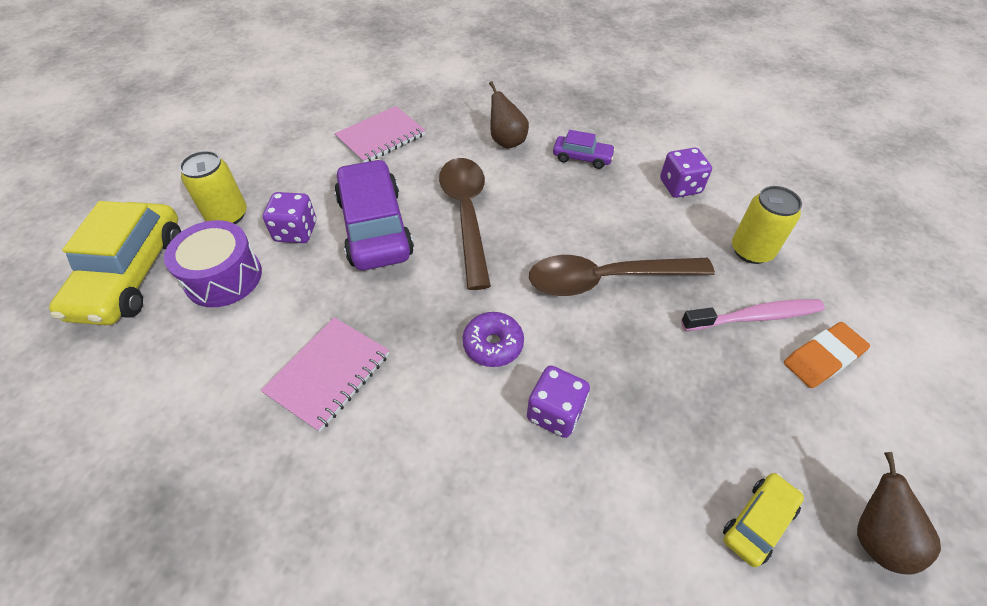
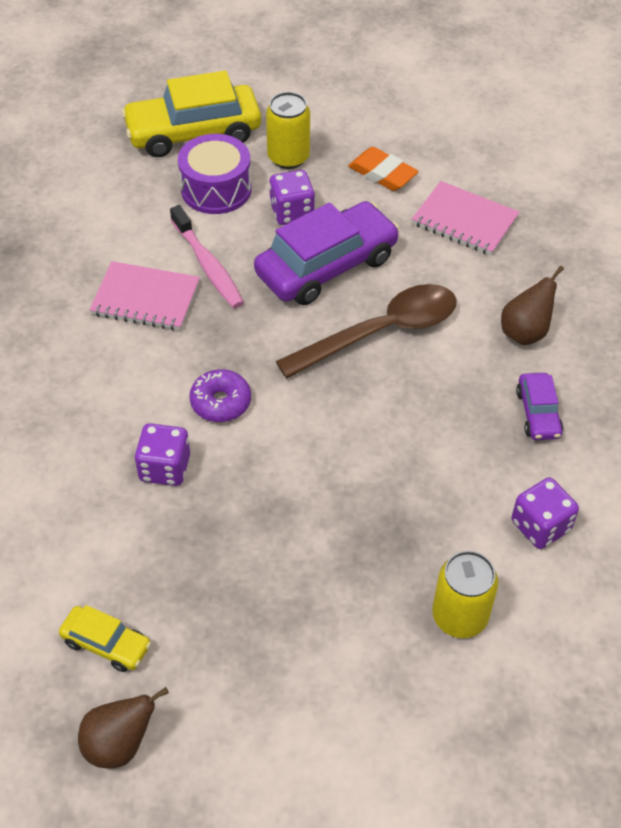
camera: 70 degrees right, 0 degrees up
brown spoon [529,255,715,296] -> none
pink toothbrush [681,299,825,331] -> pink toothbrush moved to [170,205,244,308]
orange eraser [784,322,870,388] -> orange eraser moved to [348,147,419,191]

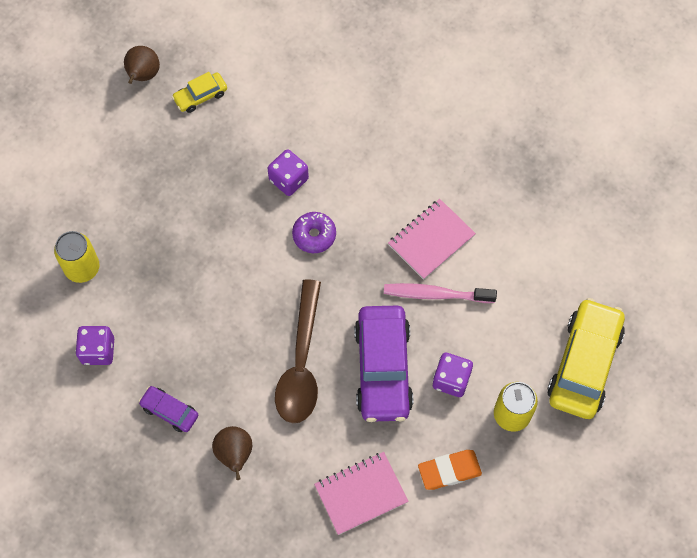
camera: 125 degrees right, 15 degrees up
purple drum [178,134,252,214] -> none

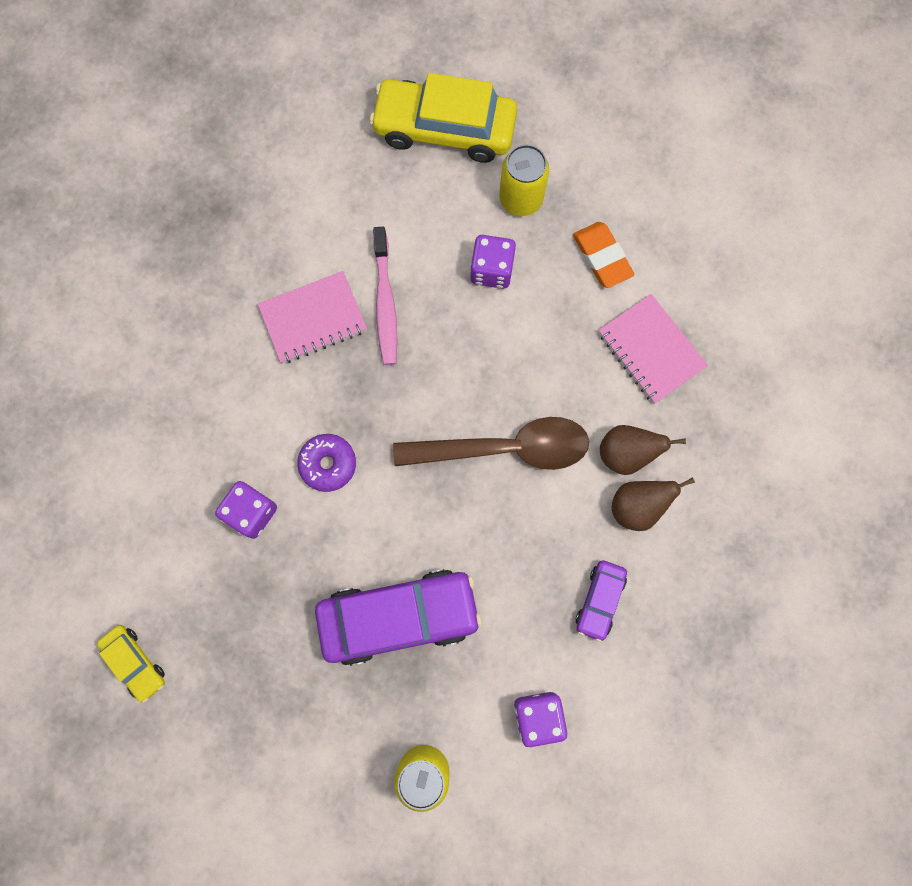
camera: 100 degrees left, 10 degrees up
brown pear [124,46,160,84] -> brown pear moved to [600,425,686,475]
purple car [354,306,413,422] -> purple car moved to [315,569,482,666]
pink notebook [388,199,476,280] -> pink notebook turned 60 degrees counterclockwise [258,271,367,364]

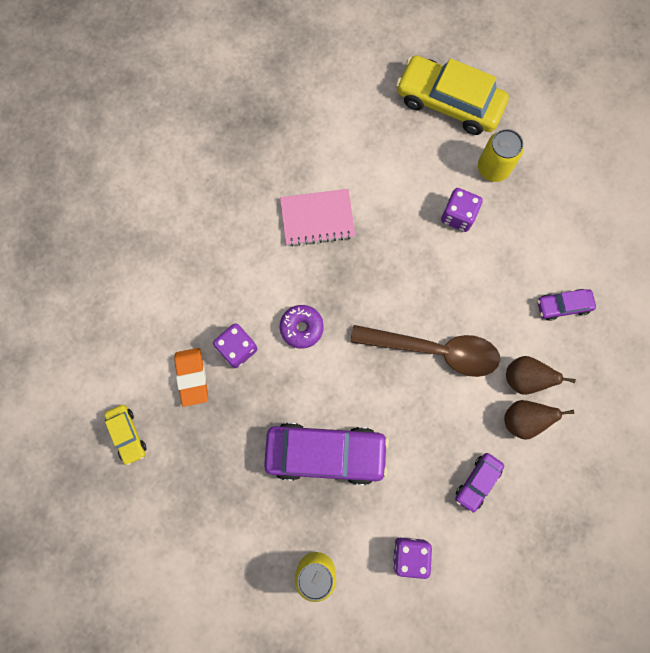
camera: 15 degrees right, 0 degrees up
pink toothbrush [373,227,397,365] -> none
orange eraser [573,222,635,288] -> orange eraser moved to [174,348,208,407]
pink notebook [598,294,708,404] -> purple car [537,289,596,321]

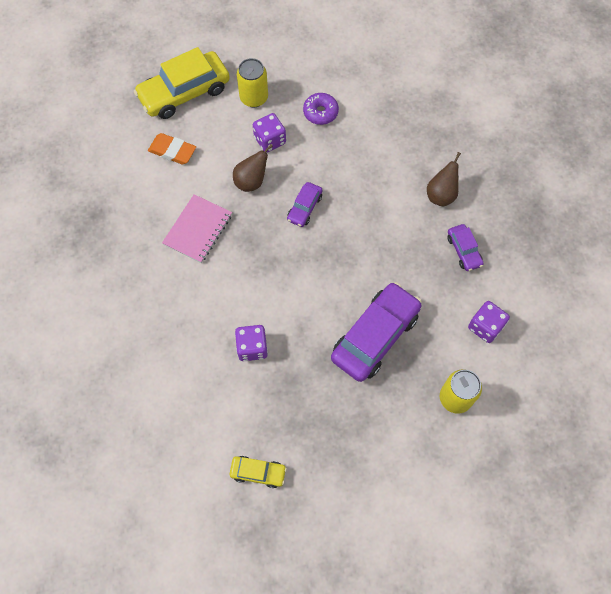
camera: 55 degrees left, 10 degrees down
orange eraser [174,348,208,407] -> orange eraser moved to [148,133,196,165]
purple donut [280,305,324,349] -> purple donut moved to [303,93,339,125]
brown spoon [351,325,500,377] -> none
brown pear [506,356,576,395] -> brown pear moved to [233,144,273,192]
purple car [537,289,596,321] -> purple car moved to [287,182,322,227]

